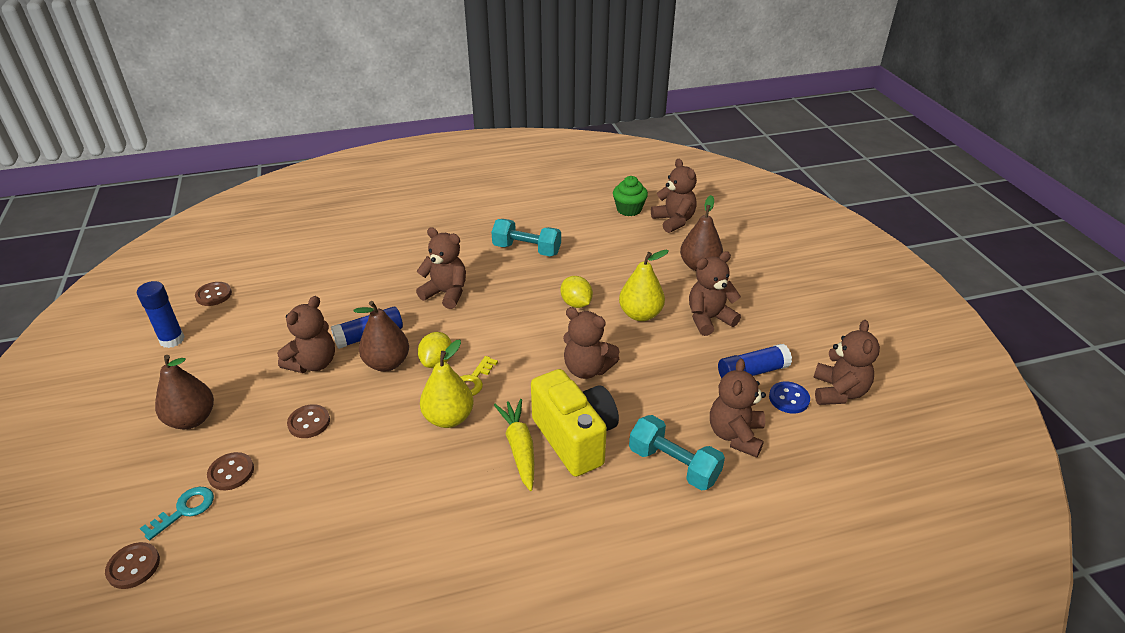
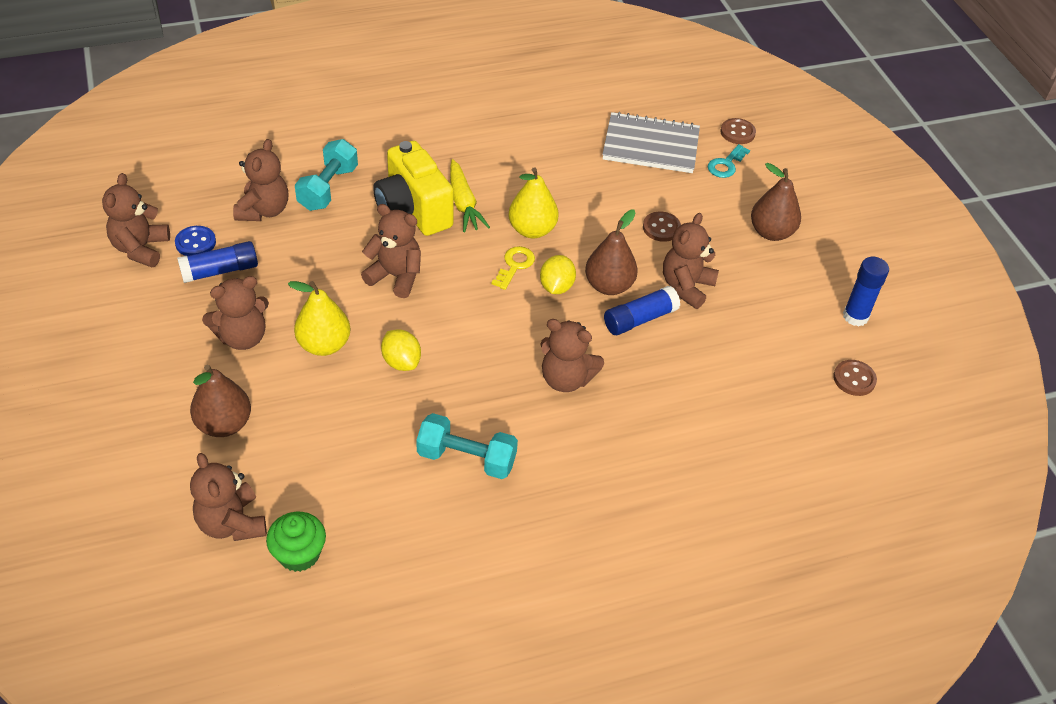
camera: 175 degrees right, 10 degrees up
brown button [207,452,254,490] -> none
turquoise dumbbell [629,415,725,490] -> turquoise dumbbell turned 75 degrees clockwise [295,139,358,211]
none -> grey notebook [602,112,700,173]

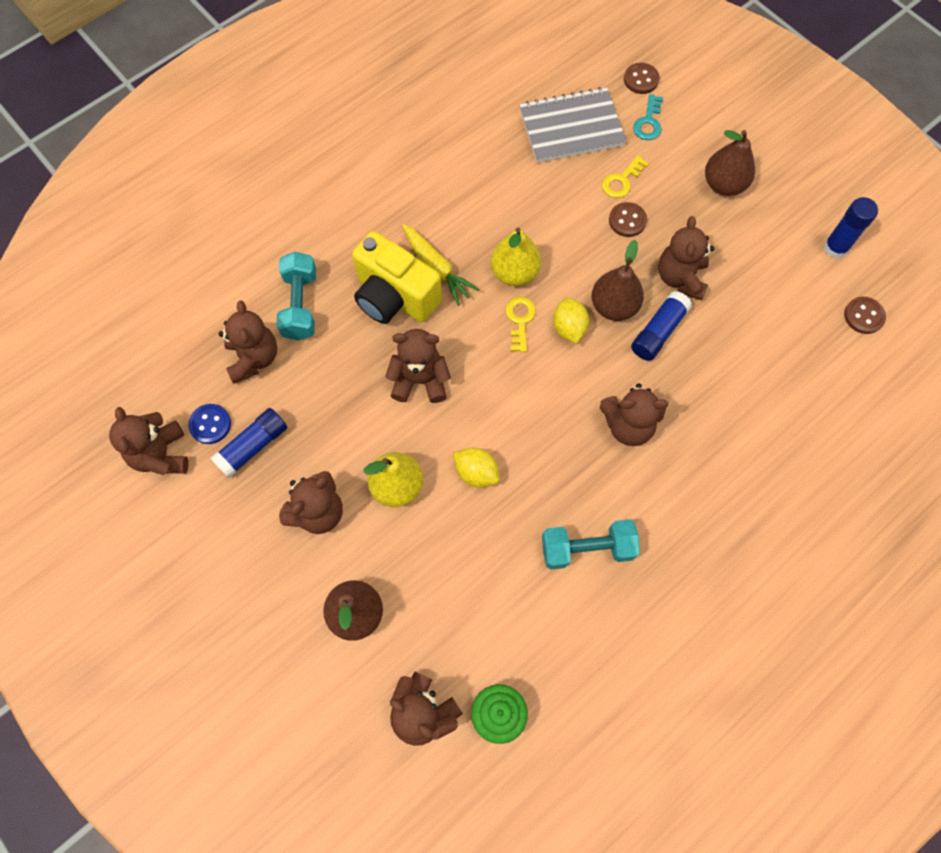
camera: 20 degrees left, 20 degrees up
none -> yellow key [602,155,649,198]

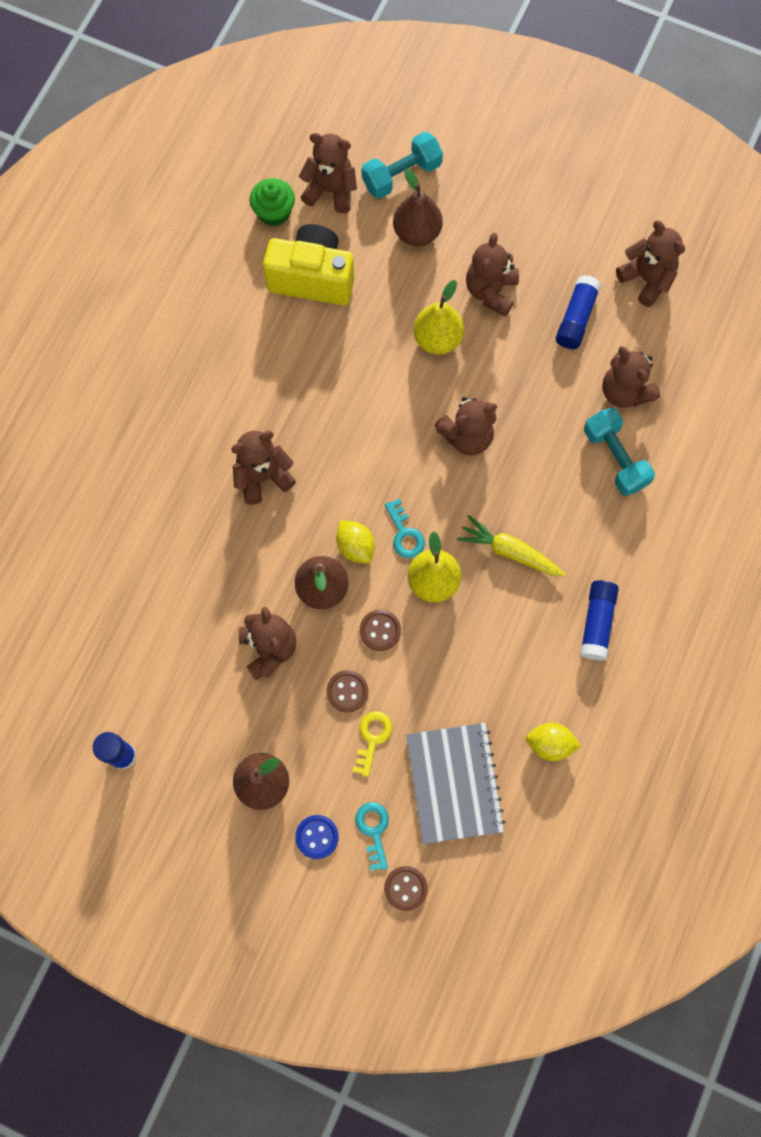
camera: 155 degrees right, 5 degrees up
blue button [188,404,231,444] -> blue button moved to [295,815,339,859]
yellow camera [352,231,442,324] -> yellow camera moved to [263,224,354,305]
yellow lemon [453,448,500,488] -> yellow lemon moved to [526,723,581,761]
yellow key [505,297,536,352] -> turquoise key [385,498,425,558]
grey notebook [519,87,627,163] -> grey notebook turned 60 degrees counterclockwise [406,723,505,844]
turquoise dumbbell [542,519,640,569] -> turquoise dumbbell moved to [361,132,443,199]
blue glue stick [631,291,692,361] -> blue glue stick moved to [580,580,619,661]
brown button [844,297,886,334] -> brown button moved to [360,610,401,651]

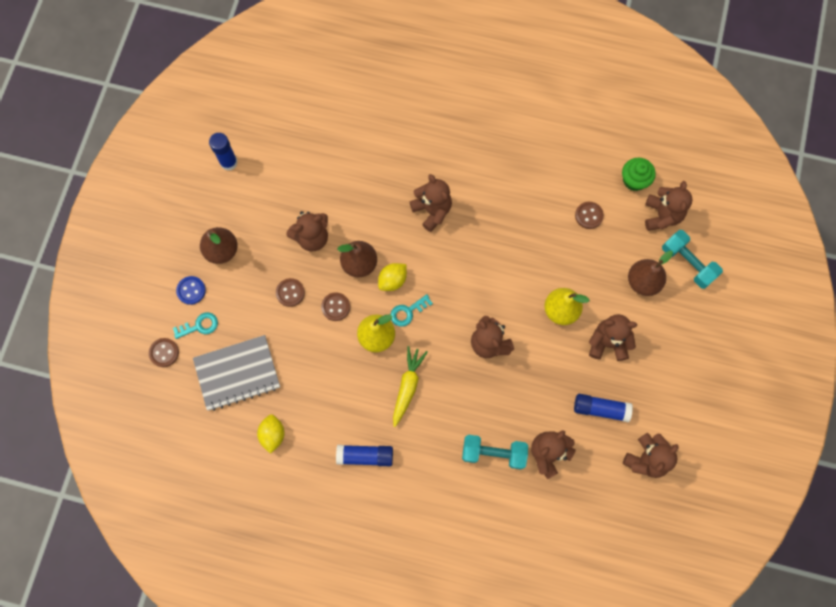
camera: 80 degrees right, 0 degrees up
yellow camera [263,224,354,305] -> brown button [575,202,604,229]
yellow key [352,711,393,777] -> none
turquoise dumbbell [584,408,655,496] -> turquoise dumbbell turned 45 degrees clockwise [462,435,528,469]

